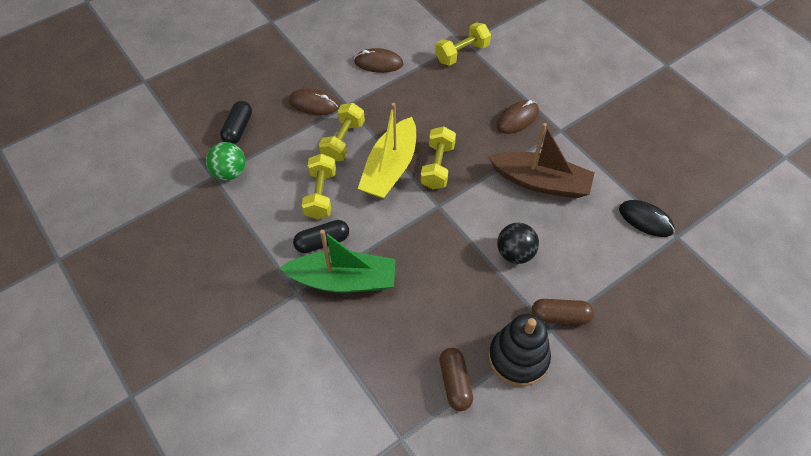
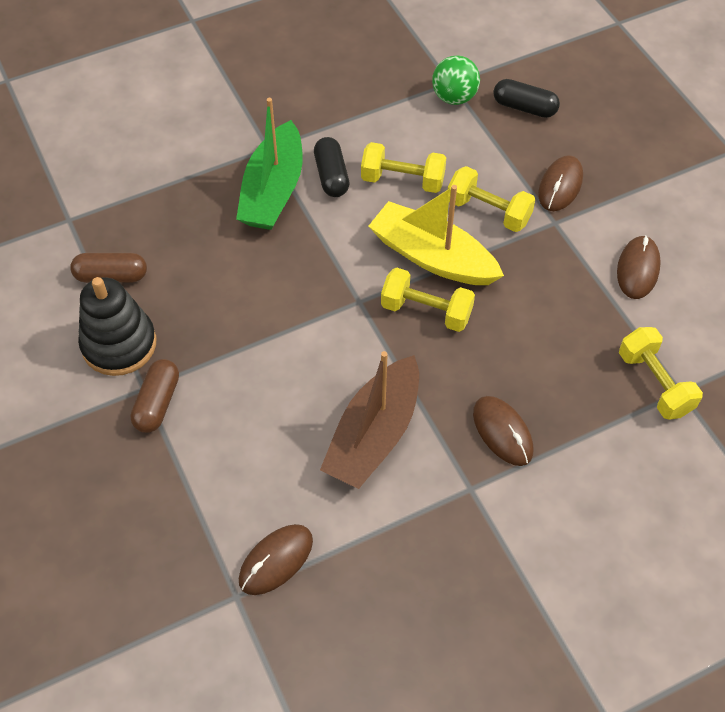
camera: 100 degrees right, 0 degrees up
black ball [497,223,539,264] -> none
black mouse [619,200,675,237] -> brown mouse [239,524,313,595]

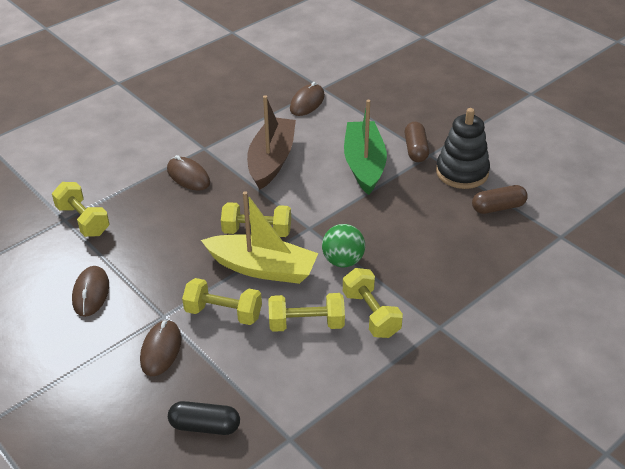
camera: 165 degrees right, 15 degrees down
green boat [236,98,303,230] -> green boat moved to [344,100,387,195]
black capsule [314,137,349,197] -> yellow dumbbell [343,268,403,338]
green ball [432,55,480,105] -> green ball moved to [322,224,365,267]

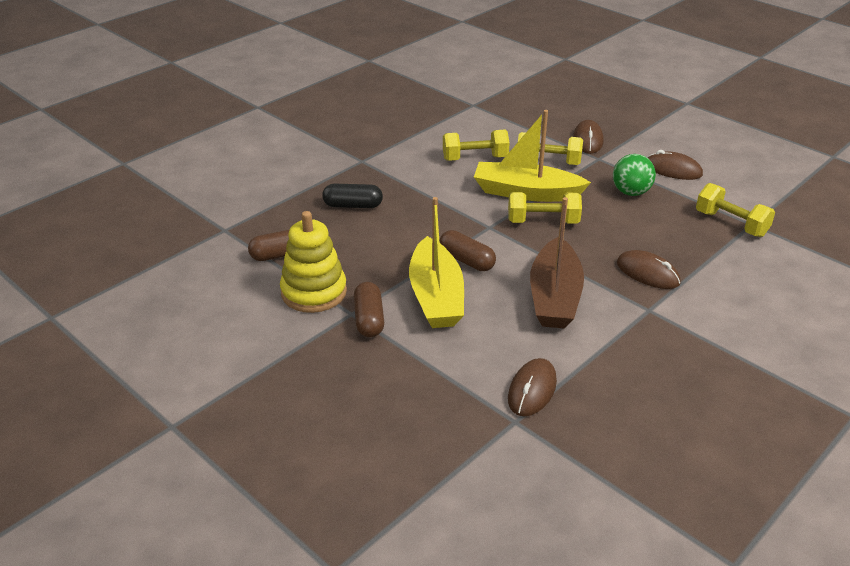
camera: 175 degrees right, 5 degrees down
brown mouse [72,266,109,317] -> brown mouse turned 60 degrees counterclockwise [647,150,703,180]
black capsule [168,401,240,435] -> black capsule moved to [322,184,383,208]
green ball [322,224,365,267] -> green ball moved to [613,154,656,196]
yellow dumbbell [343,268,403,338] -> none
green boat [344,100,387,195] -> yellow boat [409,197,464,328]
black stacking toy [436,108,490,189] -> yellow stacking toy [280,211,347,313]
none -> brown capsule [439,230,496,271]

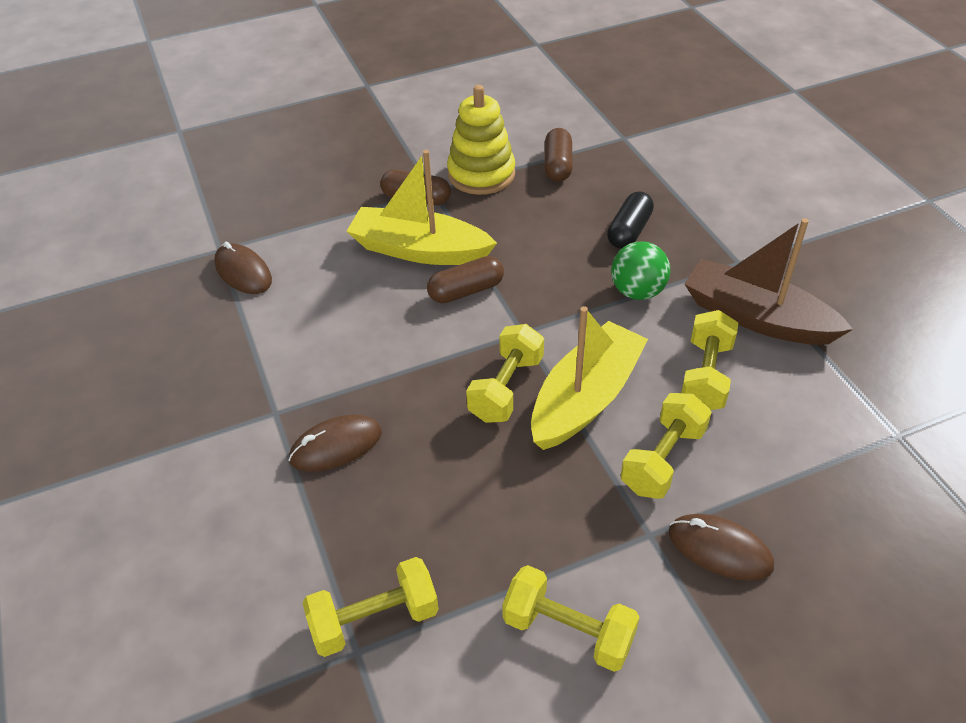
camera: 115 degrees right, 10 degrees up
brown boat [530,197,584,329] -> brown boat moved to [684,218,853,345]
green ball [613,154,656,196] -> green ball moved to [611,241,670,300]
brown mouse [647,150,703,180] -> yellow dumbbell [502,565,640,672]

